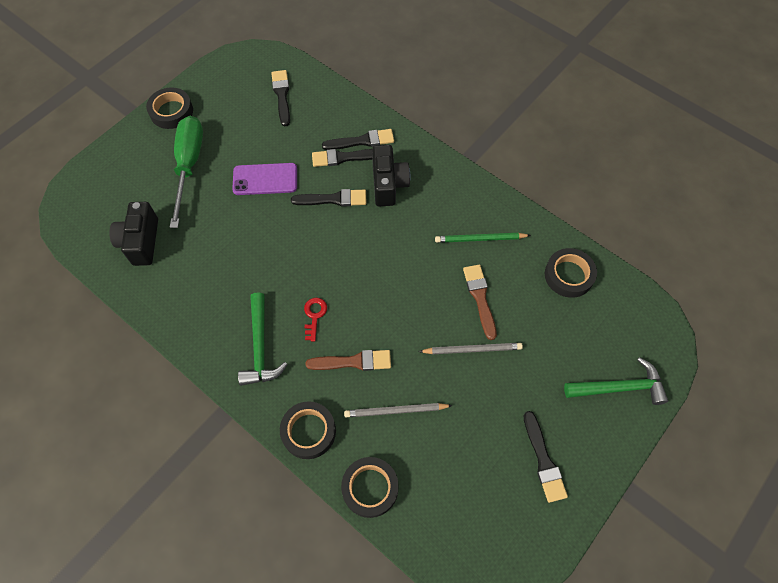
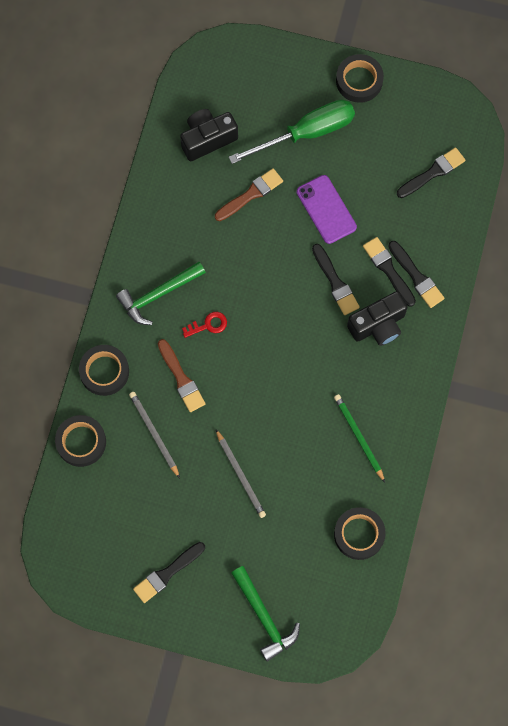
camera: 65 degrees right, 10 degrees up
brown brush [463,265,497,340] -> brown brush moved to [215,168,283,221]

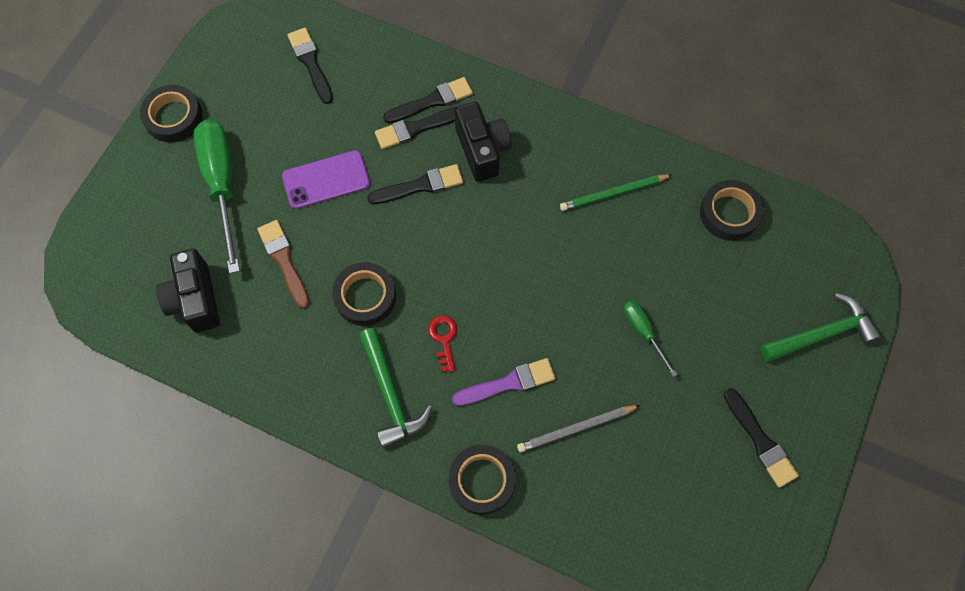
camera: 80 degrees left, 5 degrees down
black tape [55,415,106,467] -> black tape moved to [332,262,396,326]
brown brush [158,339,205,412] -> purple brush [452,358,555,406]
grey pencil [216,430,266,518] -> green screwdriver [624,300,678,377]

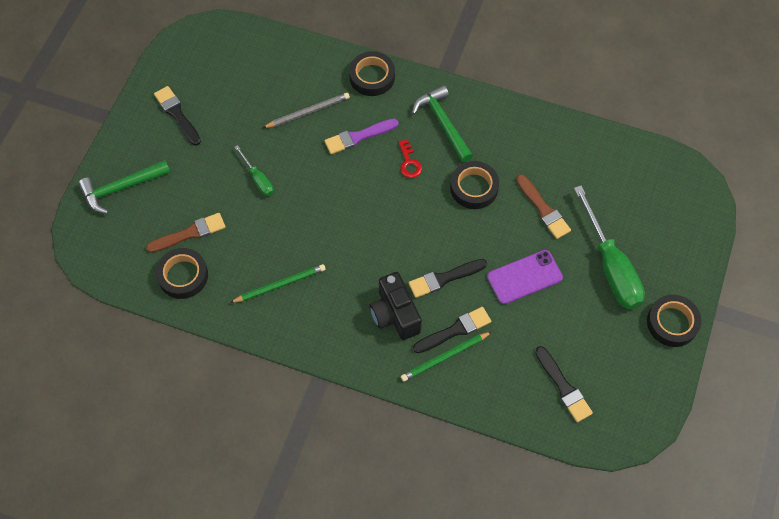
camera: 175 degrees right, 5 degrees down
black camera [156,249,220,332] -> none
black brush [383,77,473,124] -> green pencil [401,332,492,382]
none -> brown brush [146,213,225,253]

